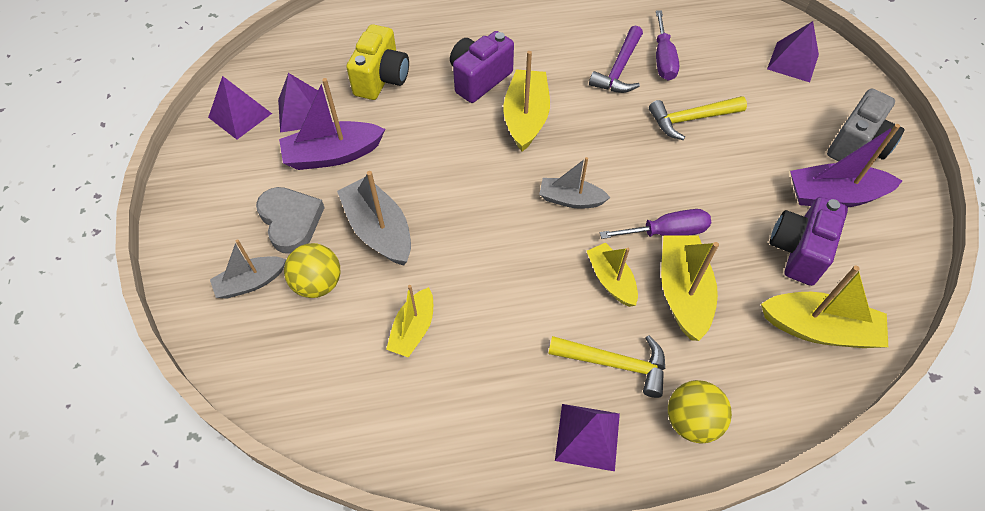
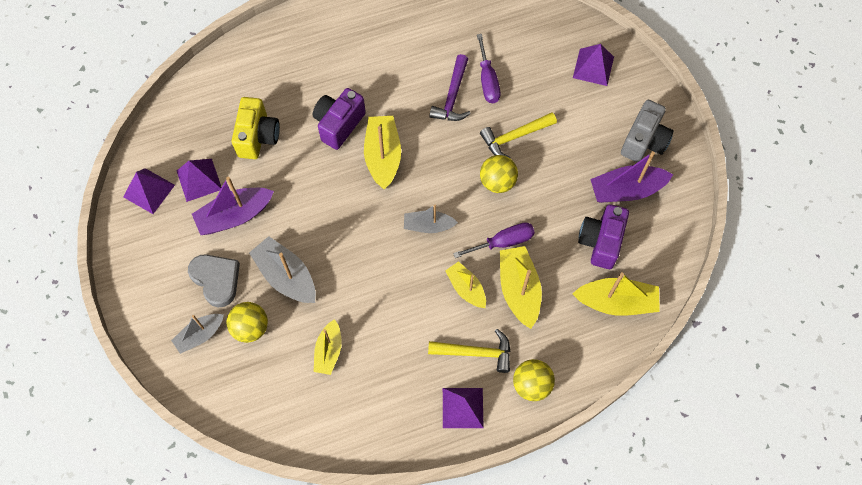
camera: 10 degrees left, 10 degrees up
none -> yellow ball [480,155,518,193]

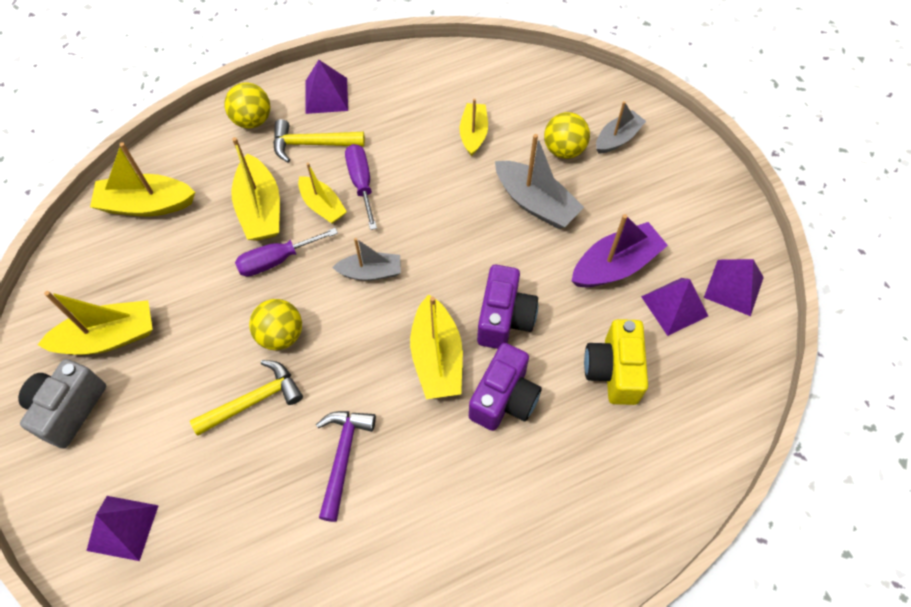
camera: 175 degrees right, 5 degrees down
grey heart [188,254,240,307] -> none
purple screwdriver [477,34,501,103] -> purple screwdriver moved to [345,144,377,230]
purple camera [578,204,629,269] -> purple camera moved to [477,265,538,349]
purple boat [590,151,673,203] -> yellow boat [37,291,153,355]

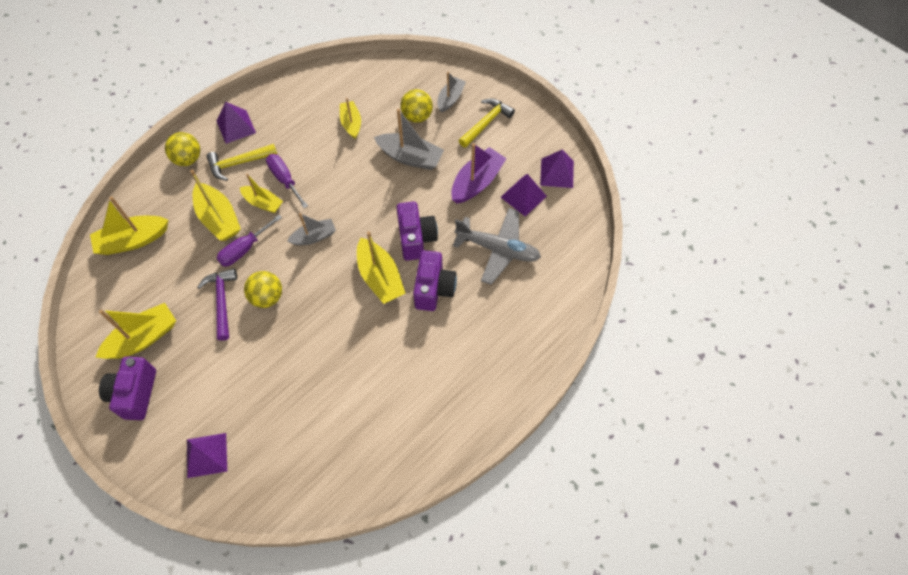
camera: 20 degrees left, 0 degrees up
grey camera [18,359,106,448] -> purple camera [99,357,156,420]
yellow hammer [190,360,303,436] -> yellow hammer moved to [459,98,515,148]
purple hammer [316,411,376,522] -> purple hammer moved to [198,269,237,341]
yellow camera [584,319,648,405] -> grey plane [453,208,541,285]

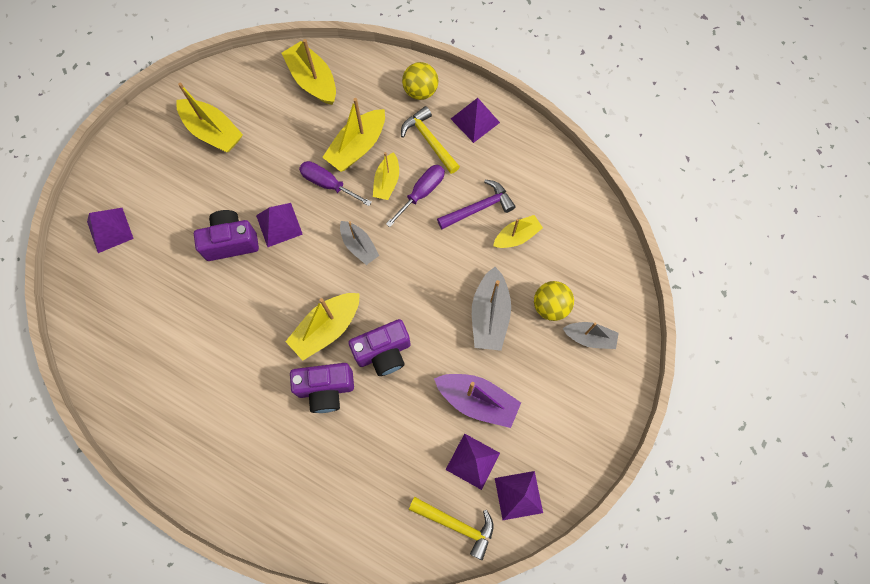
camera: 75 degrees right, 10 degrees up
purple camera [99,357,156,420] -> purple camera moved to [194,210,259,261]
purple hammer [198,269,237,341] -> purple hammer moved to [437,180,515,229]
yellow ball [244,271,282,308] -> purple pyramid [256,203,303,247]
grey plane [453,208,541,285] -> none
yellow hammer [459,98,515,148] -> yellow hammer moved to [409,497,493,560]

